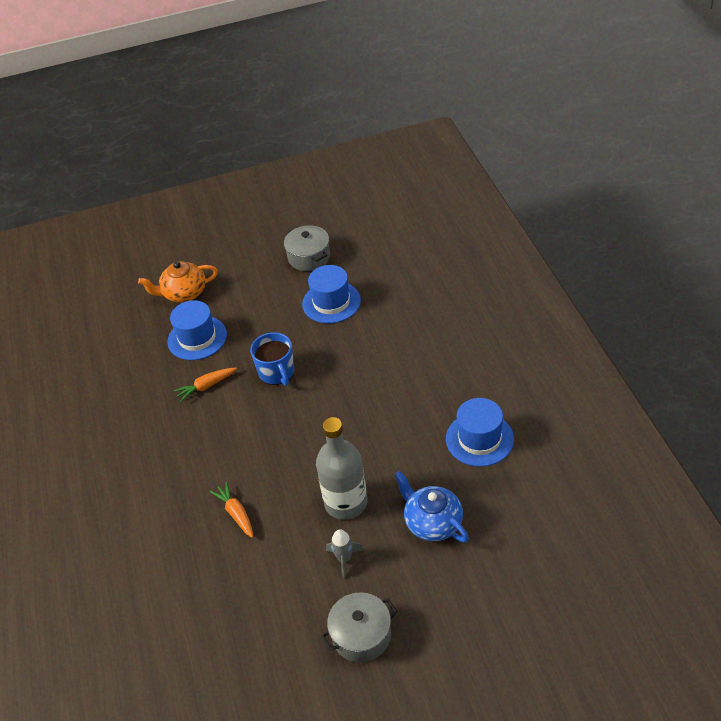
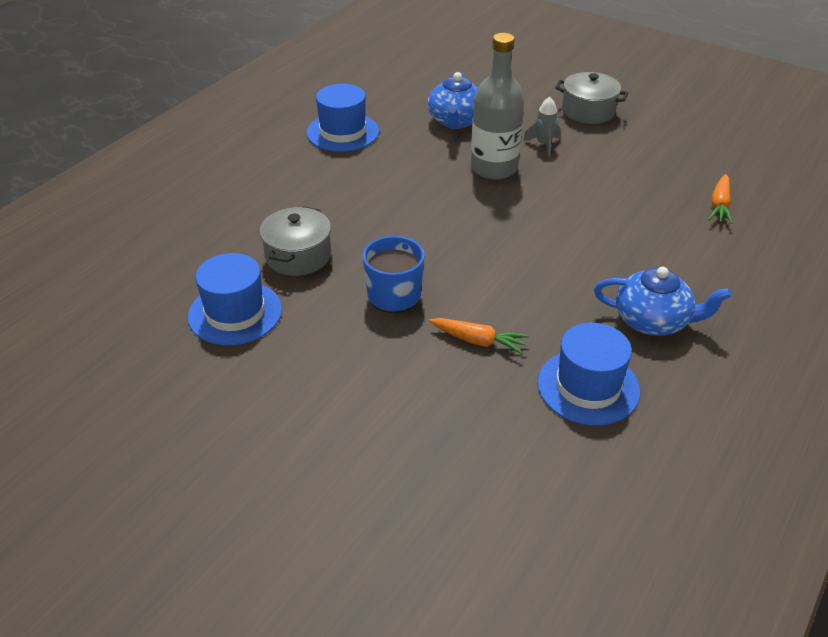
camera: 135 degrees left, 5 degrees down
orange teapot [138,261,218,302] -> none
blue hat [167,300,227,360] -> blue hat moved to [537,323,640,426]
orange carrot [210,482,253,538] -> orange carrot moved to [708,174,733,224]
grey pot [284,225,330,271] -> grey pot moved to [259,206,331,276]
none -> blue teapot [594,267,731,336]

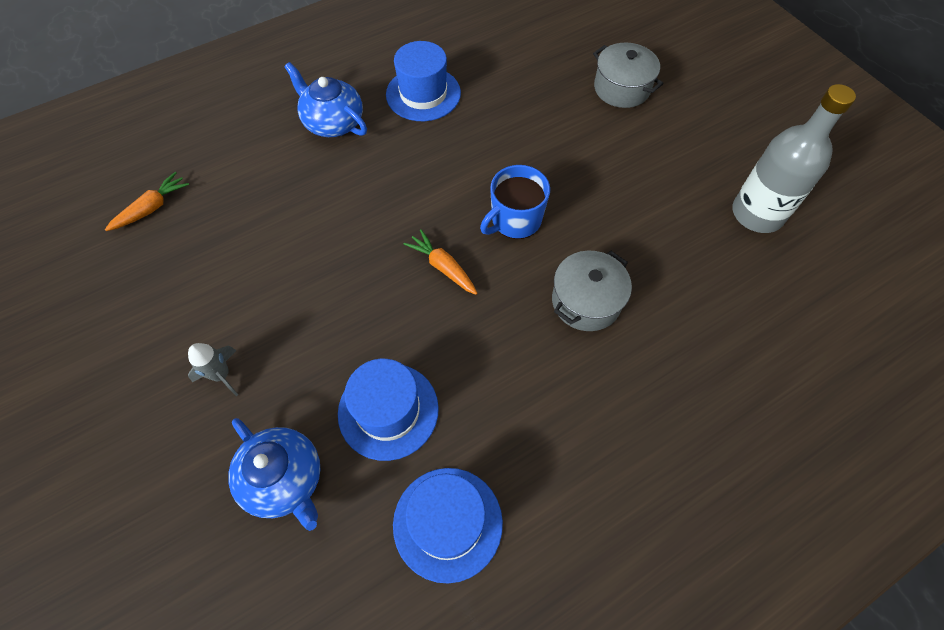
camera: 155 degrees left, 20 degrees up
blue hat [188,253,282,345] -> blue hat moved to [338,359,439,461]
blue teapot [428,72,478,129] -> blue teapot turned 105 degrees clockwise [228,418,320,531]
orange carrot [429,318,529,354] -> orange carrot moved to [403,230,478,295]
grey bottle [471,33,525,180] -> grey bottle moved to [732,84,856,233]
grey pot [555,72,628,124] -> grey pot moved to [593,43,664,108]

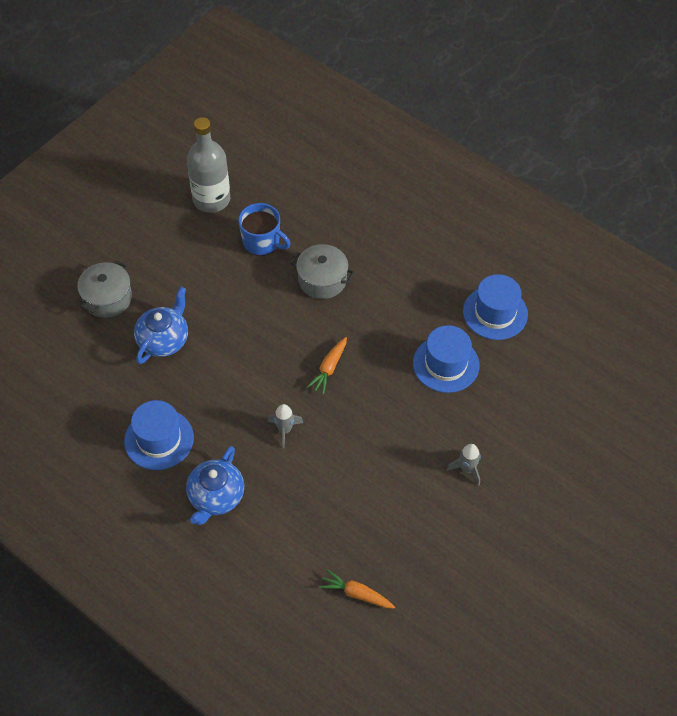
camera: 110 degrees left, 5 degrees down
blue teapot [228,418,320,531] -> blue teapot moved to [134,287,188,364]
blue mug [480,165,550,239] -> blue mug moved to [238,203,291,256]
none -> grey rocket [268,404,303,448]

